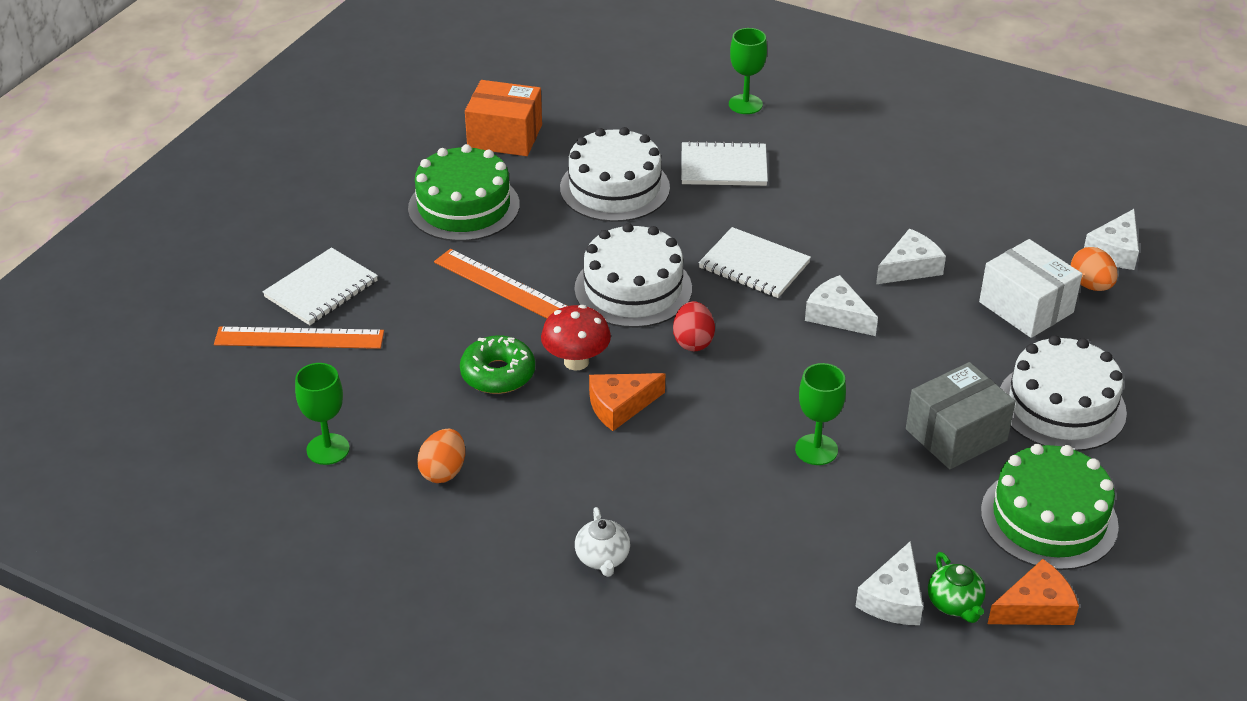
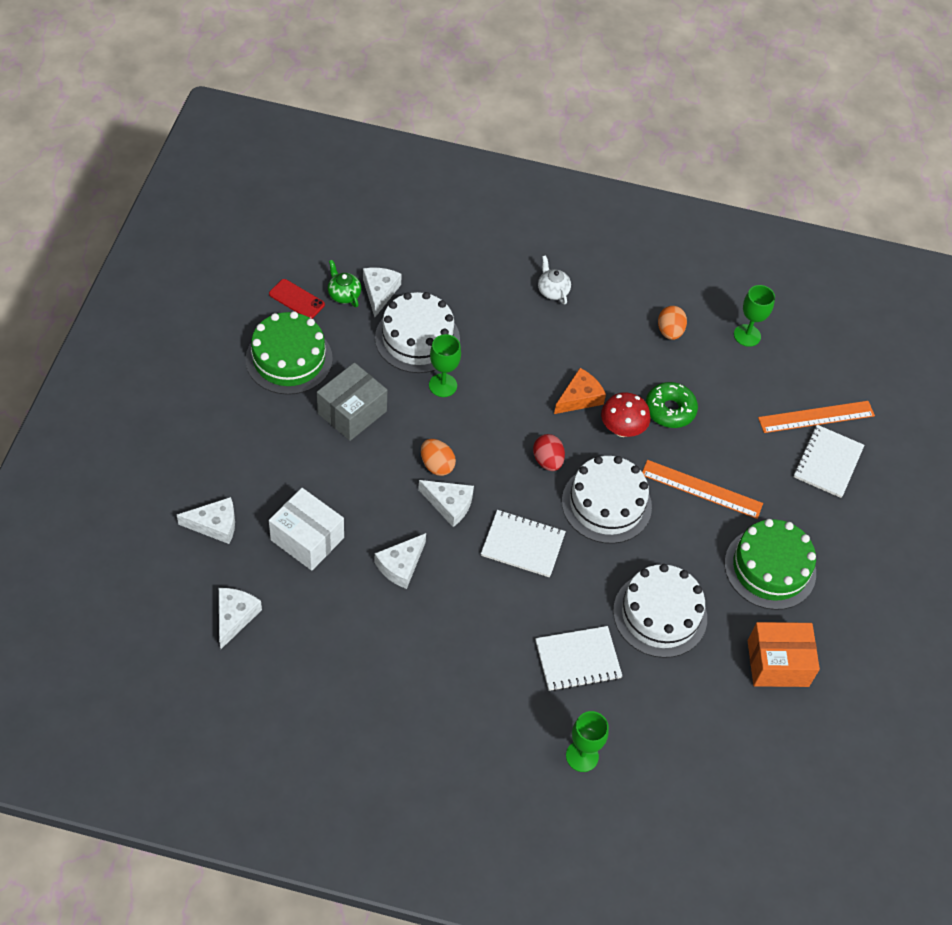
camera: 160 degrees right, 15 degrees up
orange cheese [988,559,1079,625] -> red phone [269,279,325,319]
white cake [1000,335,1127,451] -> white cake moved to [375,292,460,373]
orange egg [1071,247,1118,291] -> orange egg moved to [421,439,456,476]
none -> white cheese [177,497,235,544]

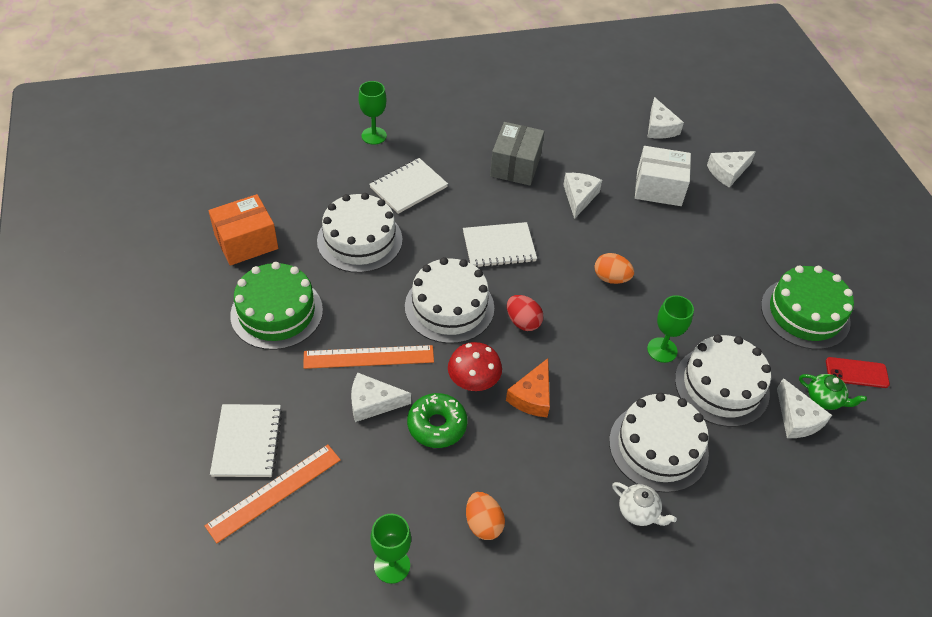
camera: 155 degrees right, 5 degrees down
grey box [317,363,387,441] -> grey box moved to [490,122,545,186]
white cheese [418,480,474,527] -> white cheese moved to [351,373,411,422]
none -> white cake [609,393,709,493]

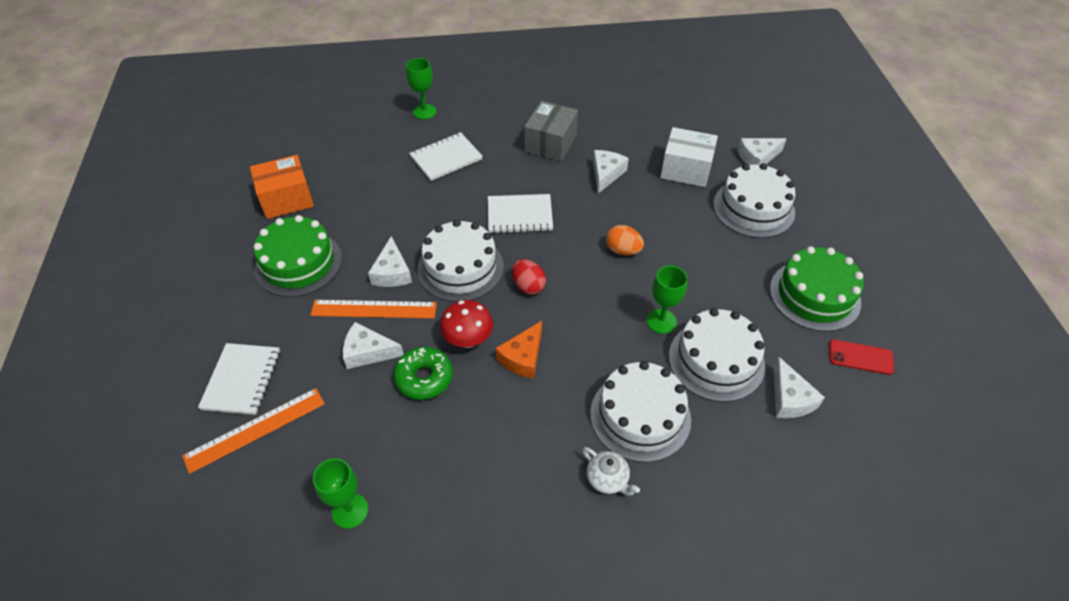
camera: 10 degrees right, 0 degrees up
white cake [317,193,402,273] -> white cake moved to [713,163,796,238]
orange egg [466,492,505,540] -> none
white cheese [647,97,684,139] -> white cheese moved to [368,236,412,287]
green teapot [799,374,867,410] -> none

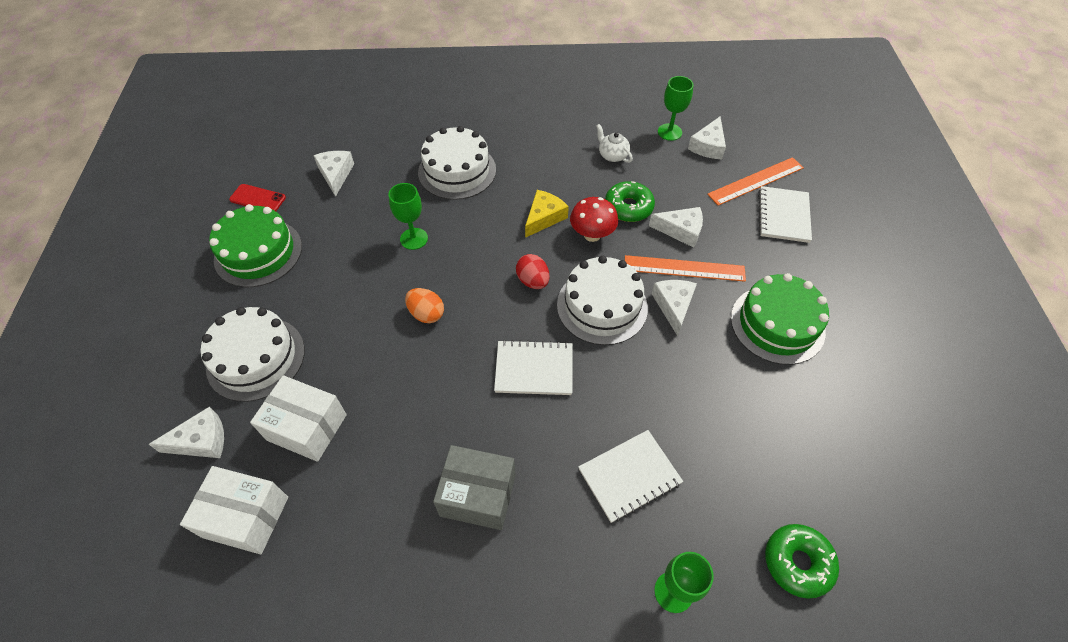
camera: 175 degrees left, 5 degrees up
orange box [250,155,314,219] -> none
orange cheese [495,321,542,378] -> yellow cheese [525,190,569,238]
grey box [524,101,578,162] -> grey box turned 75 degrees clockwise [433,445,515,530]
white teapot [582,447,640,496] -> white teapot moved to [596,124,633,163]
white cheese [593,150,629,193] -> white cheese moved to [688,117,726,159]
white cake [669,308,765,402] -> none
none -> white box [180,466,288,554]
none -> green donut [765,524,839,598]

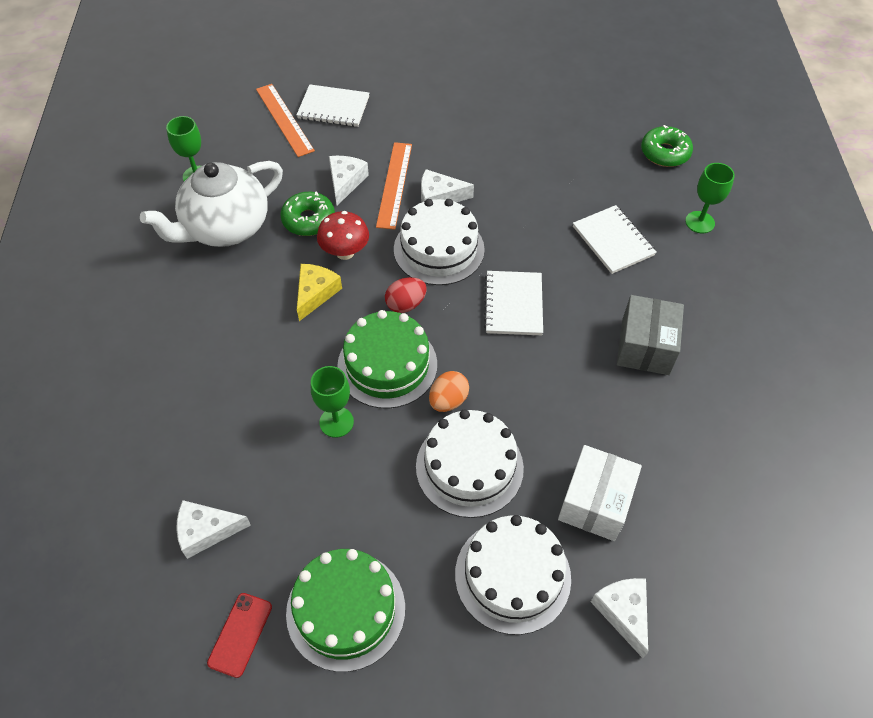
camera: 90 degrees left, 0 degrees up
white box [180,466,288,554] -> none
white cake [418,126,496,200] -> white cake moved to [416,409,524,518]
yellow cheese [525,190,569,238] -> yellow cheese turned 75 degrees clockwise [297,264,342,321]
white teapot [596,124,633,163] -> white teapot [140,161,283,247], size x2.46
white cheese [688,117,726,159] -> none
green cake [731,273,829,365] -> green cake moved to [337,310,437,409]

